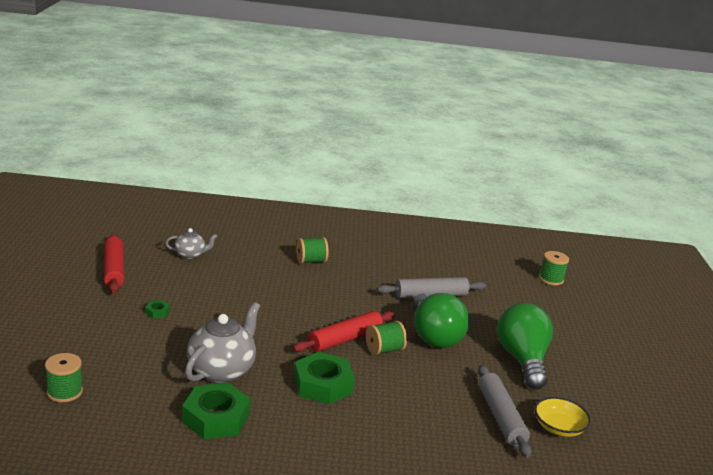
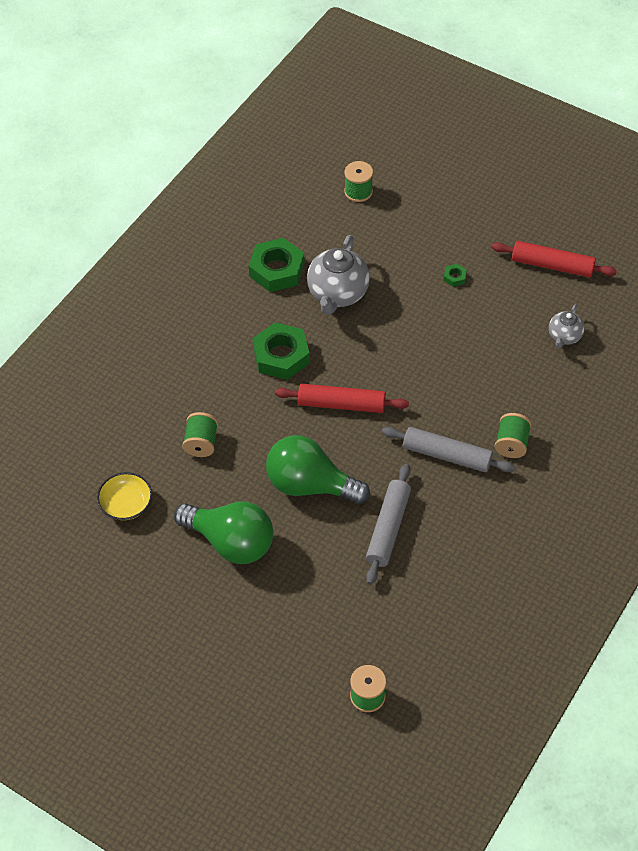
camera: 125 degrees right, 30 degrees up
grey teapot [185,302,260,383] -> grey teapot turned 45 degrees clockwise [307,235,370,315]
red rolling pin [293,311,395,352] -> red rolling pin turned 75 degrees counterclockwise [275,384,409,413]
green spool [366,321,407,355] -> green spool moved to [182,412,218,457]
grey rolling pin [478,365,532,458] -> grey rolling pin moved to [382,427,515,472]

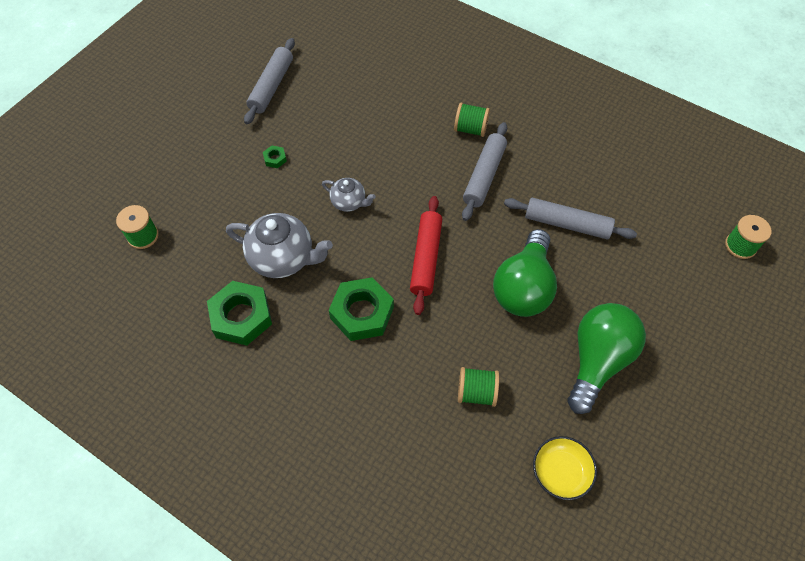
camera: 90 degrees left, 5 degrees up
red rolling pin [491,241,617,278] -> grey rolling pin [244,38,295,124]
grey teapot [549,304,585,348] -> grey teapot moved to [322,178,376,212]

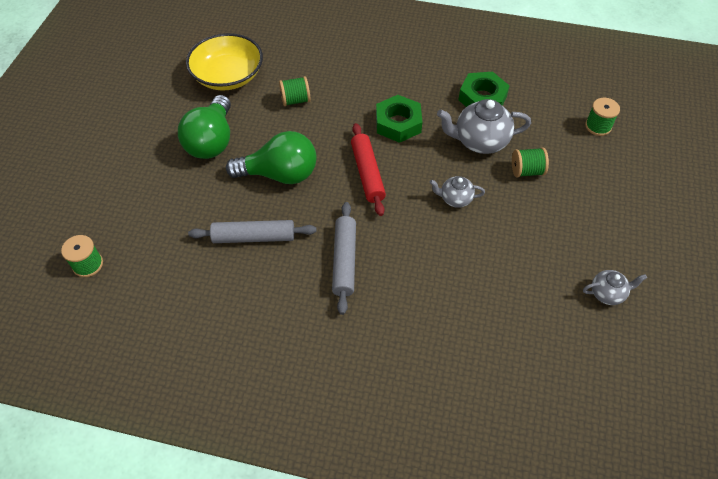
camera: 160 degrees right, 5 degrees down
grey rolling pin [244,38,295,124] -> grey teapot [583,270,647,305]
green nut [263,146,287,168] -> none
green spool [454,103,490,137] -> green spool moved to [512,148,549,177]
green light bulb [493,229,557,317] -> green light bulb turned 90 degrees clockwise [226,131,317,184]
yellow bowl [533,436,597,500] -> yellow bowl [186,33,263,91], size x1.80

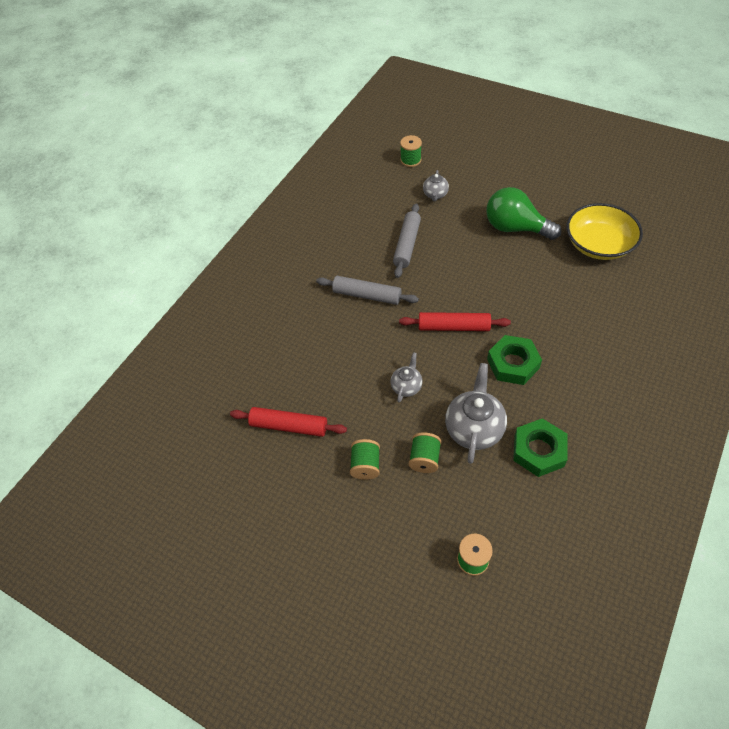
camera: 110 degrees right, 0 degrees up
green light bulb [226,131,317,184] -> none
green spool [279,76,311,106] -> green spool moved to [350,439,380,480]
grey teapot [583,270,647,305] -> grey teapot moved to [423,170,449,201]
none -> red rolling pin [230,407,347,437]

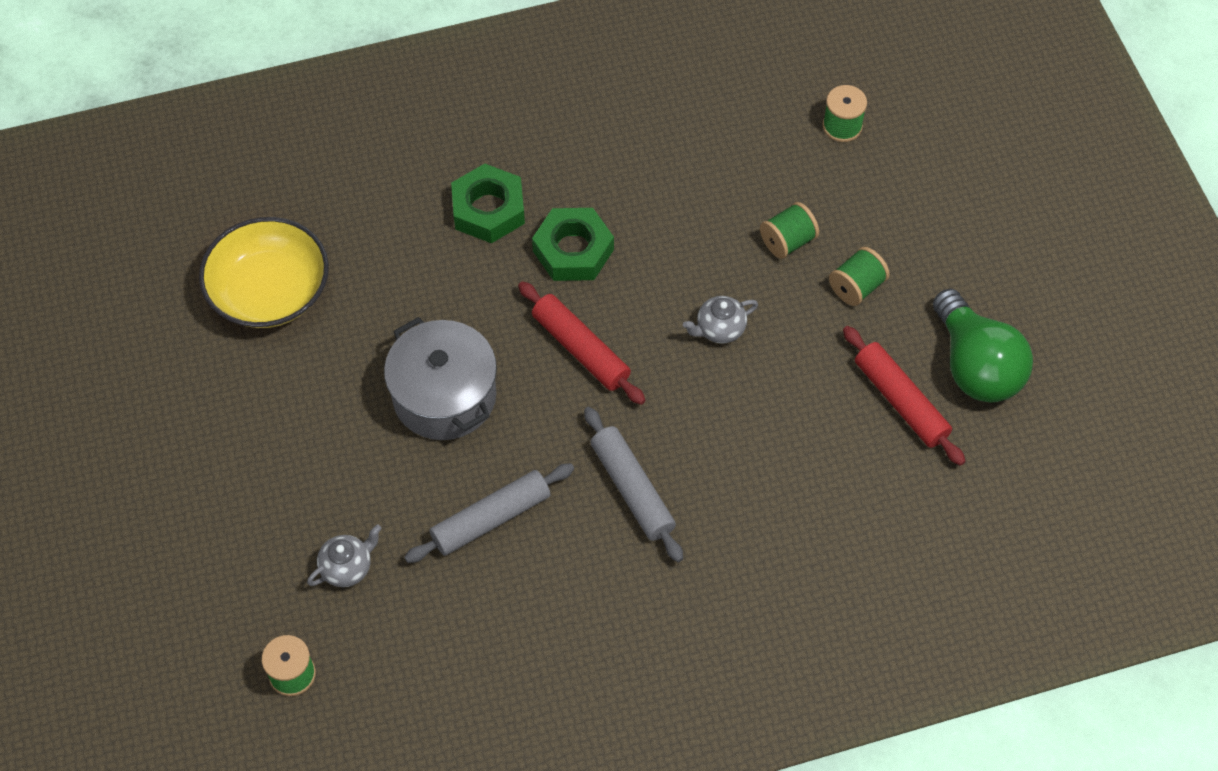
camera: 140 degrees left, 5 degrees up
grey teapot [445,363,507,464] -> none
green light bulb [486,187,561,240] -> green light bulb moved to [933,289,1033,403]
green nut [513,418,568,477] -> green nut moved to [451,164,525,243]
none -> grey pot [384,317,497,440]

